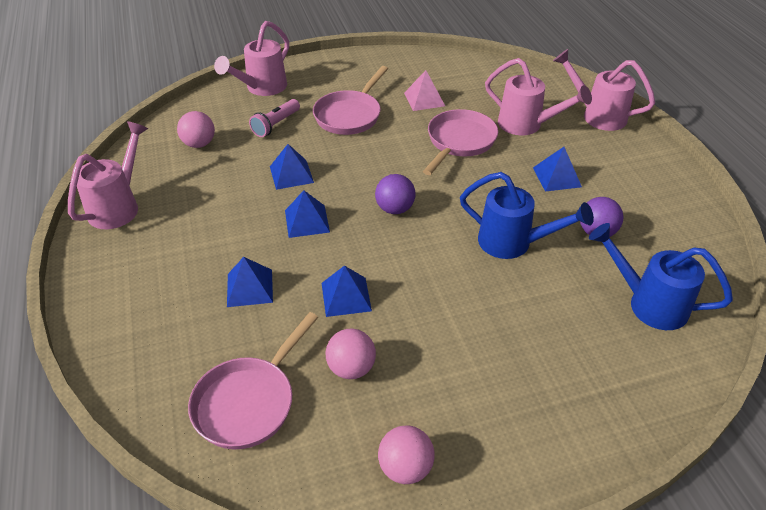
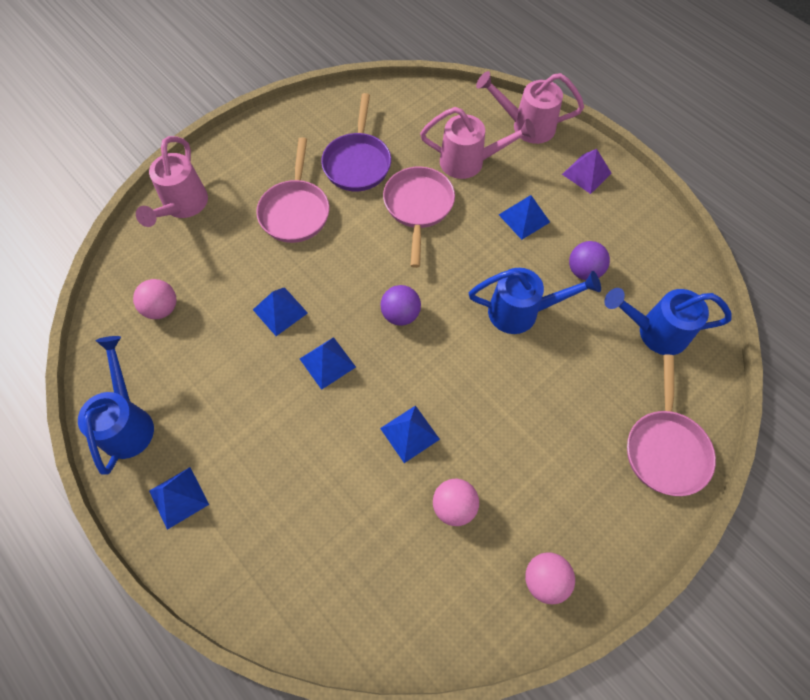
camera: 25 degrees left, 20 degrees up
pink watering can [68,121,148,229] -> blue watering can [78,336,154,475]
pink pan [188,312,319,449] -> pink pan moved to [627,354,716,496]
blue pyramid [227,257,273,307] -> blue pyramid moved to [149,467,209,530]
pink flashlight [249,99,300,137] -> none
pink pyramid [404,70,445,111] -> purple pan [321,93,391,191]
none -> purple pyramid [562,149,612,194]

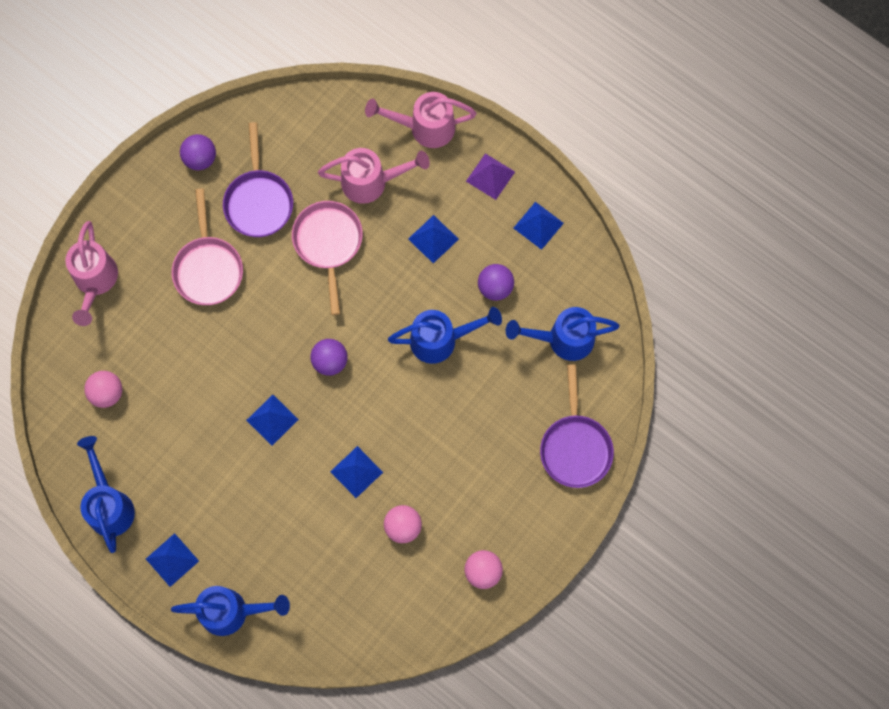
camera: 10 degrees left, 10 degrees up
blue pyramid [253,287,308,336] -> blue pyramid moved to [514,202,564,250]
pink pan [627,354,716,496] -> purple pan [540,364,614,488]
none -> blue watering can [171,586,290,636]
none -> purple ball [180,134,216,170]

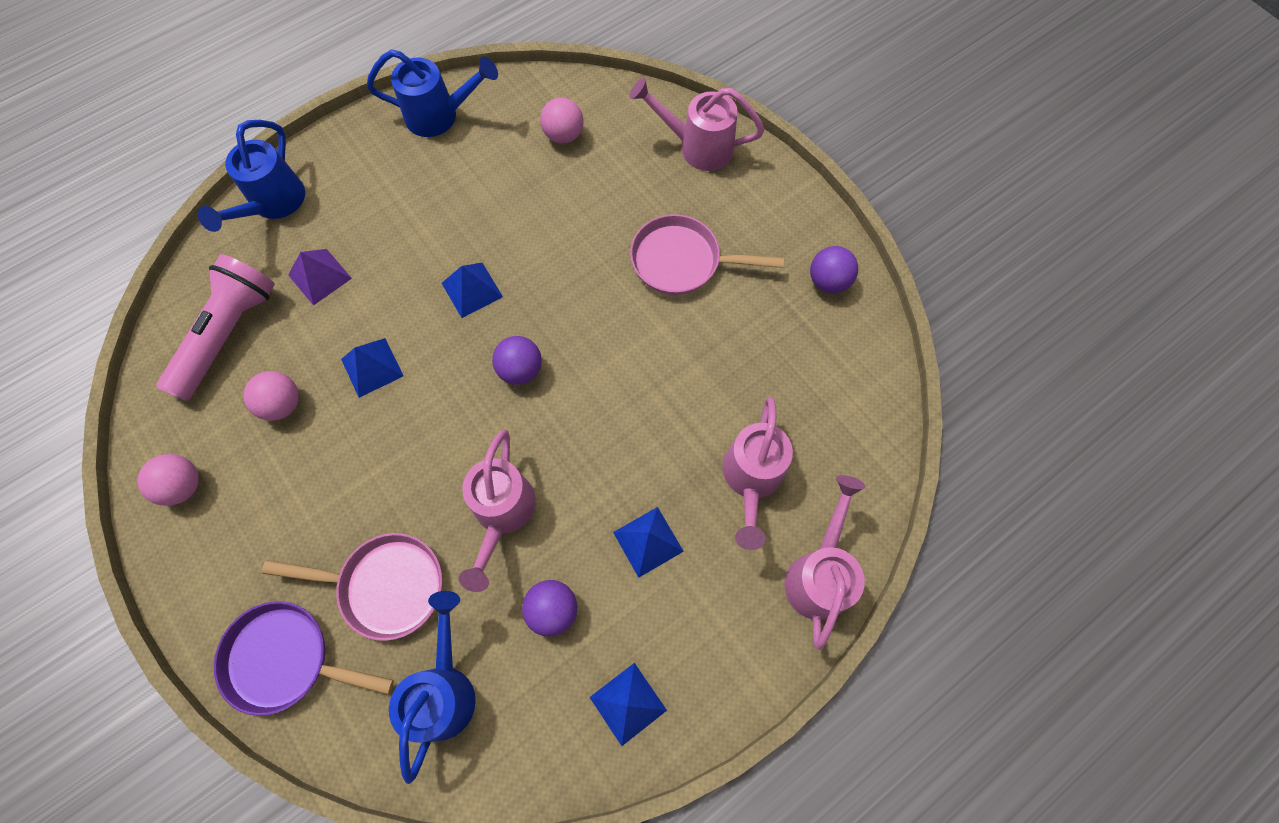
camera: 105 degrees right, 5 degrees down
blue pyramid [146,533,199,587] -> none
purple pan [223,122,293,237] -> none
pink pan [292,201,363,315] -> pink pan moved to [262,533,442,641]
blue watering can [388,307,502,364] -> pink watering can [459,430,536,592]
purple pyramid [466,153,515,200] -> purple pyramid moved to [288,249,352,306]
none -> pink flashlight [157,254,275,401]

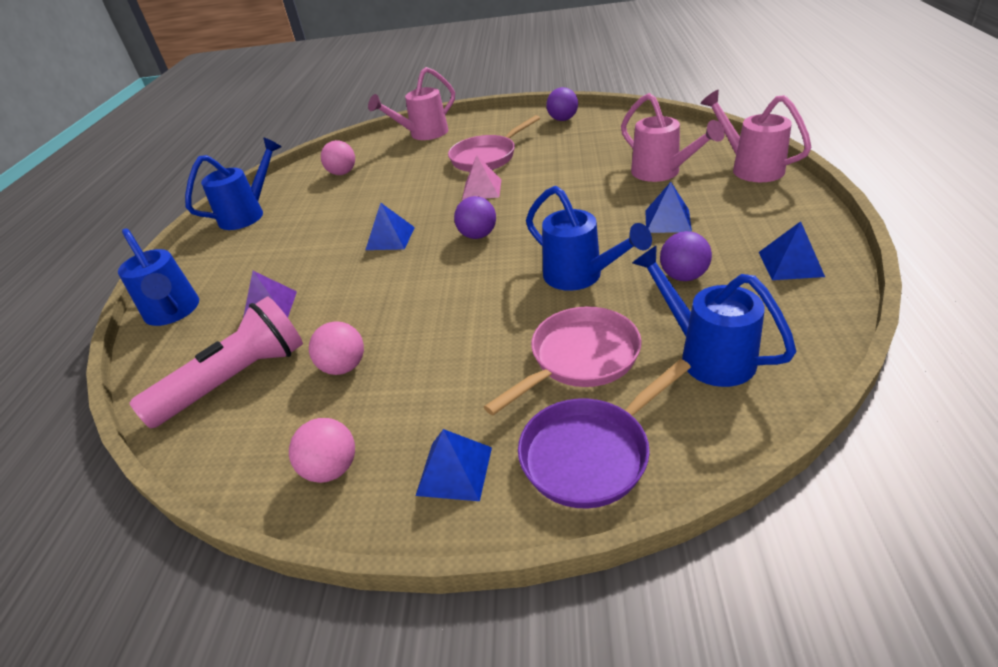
camera: 45 degrees left, 30 degrees down
pink flashlight [157,254,275,401] -> pink flashlight turned 75 degrees clockwise [130,296,303,428]
blue pyramid [341,338,403,398] -> blue pyramid moved to [416,429,492,501]
pink watering can [459,430,536,592] -> blue watering can [526,186,652,291]
none -> pink pyramid [462,155,501,200]

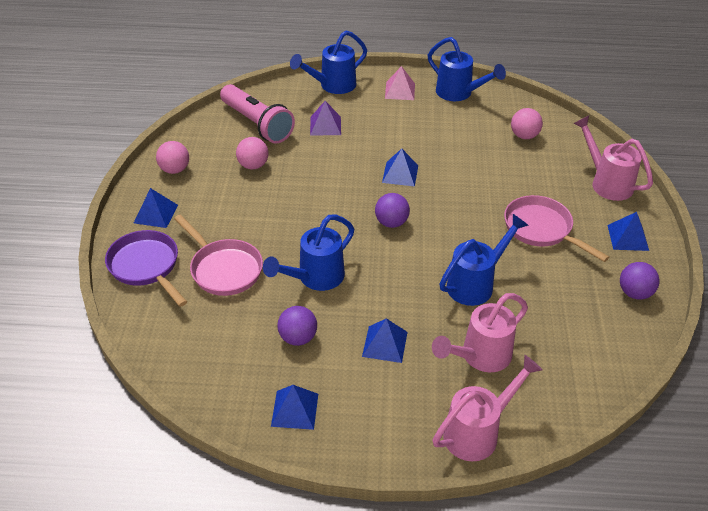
camera: 85 degrees right, 5 degrees up
pink pyramid [462,155,501,200] -> pink pyramid moved to [385,66,415,100]
blue watering can [632,245,797,387] -> blue watering can moved to [439,214,529,306]
none -> blue pyramid [607,212,649,251]

